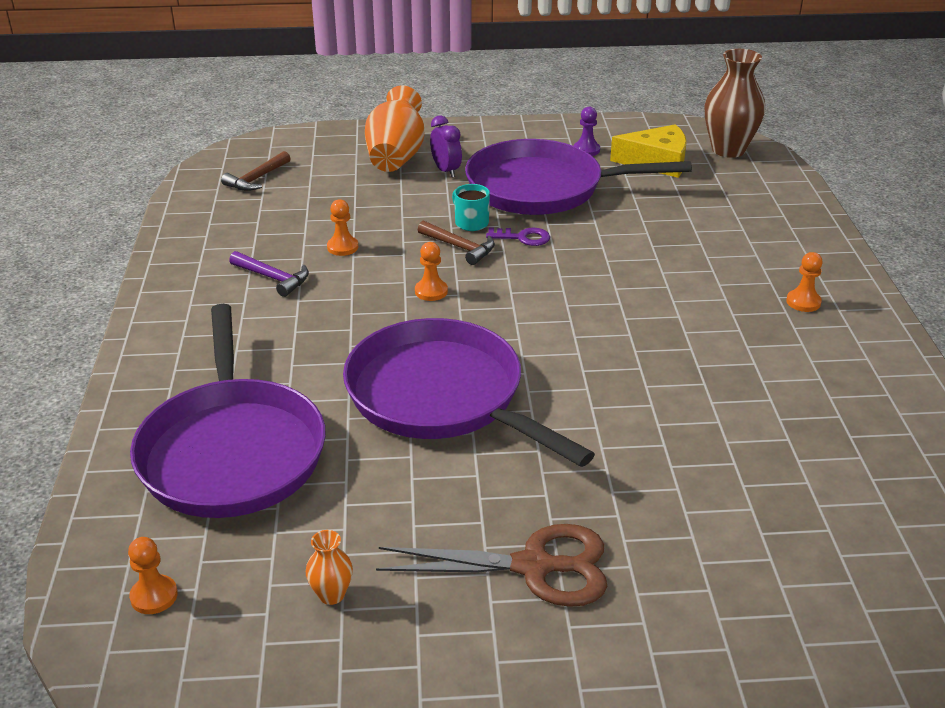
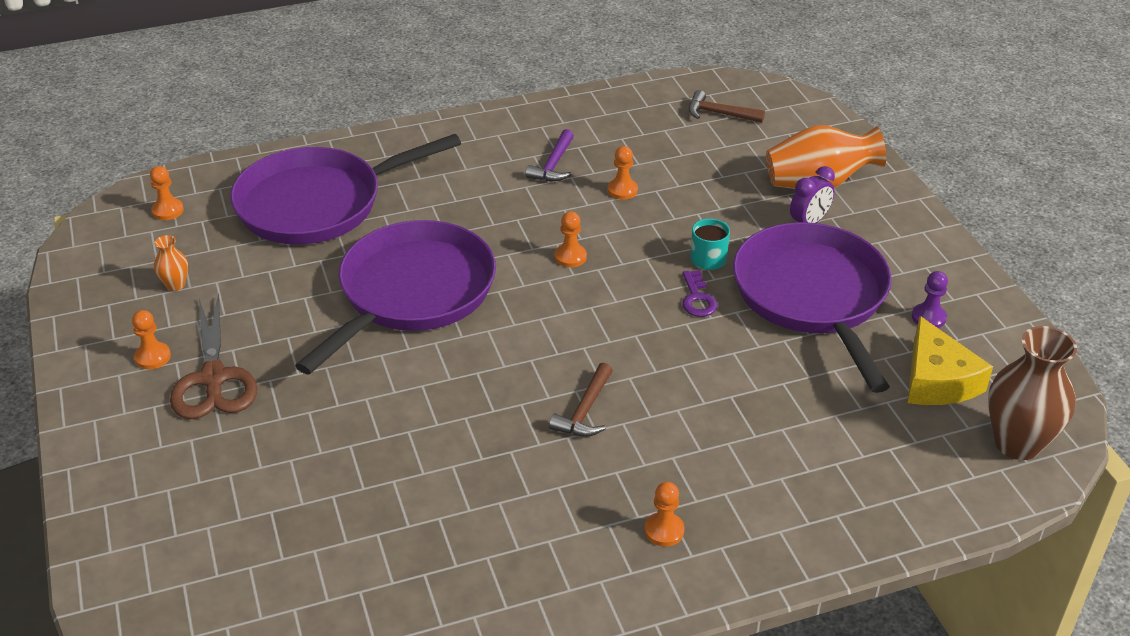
camera: 75 degrees right, 5 degrees up
brown hammer [418,221,495,265] -> brown hammer moved to [549,363,613,437]
none -> orange pawn [132,310,171,369]

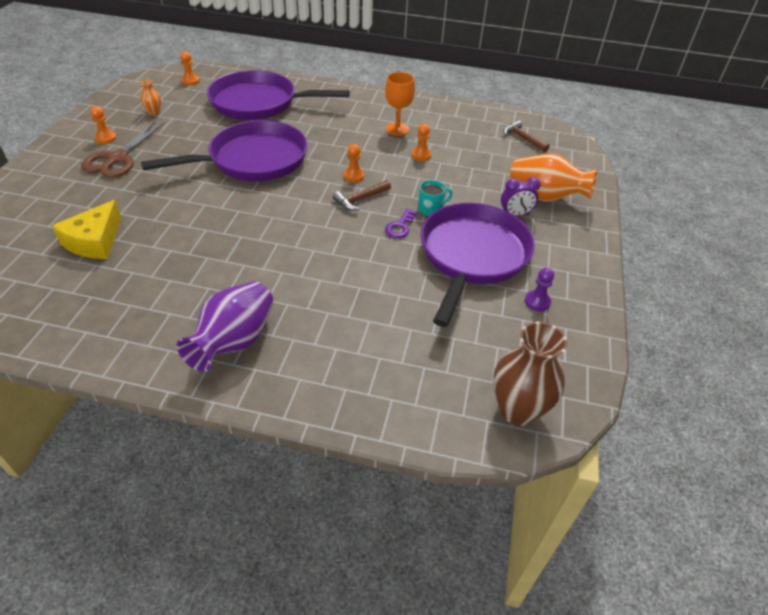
camera: 30 degrees right, 5 degrees up
purple hammer [526,129,574,181] -> orange goblet [385,72,415,136]
brown hammer [549,363,613,437] -> brown hammer moved to [333,180,391,211]
orange pawn [644,482,684,547] -> purple vase [176,281,273,372]
yellow cheese [908,316,993,405] -> yellow cheese moved to [52,200,121,259]

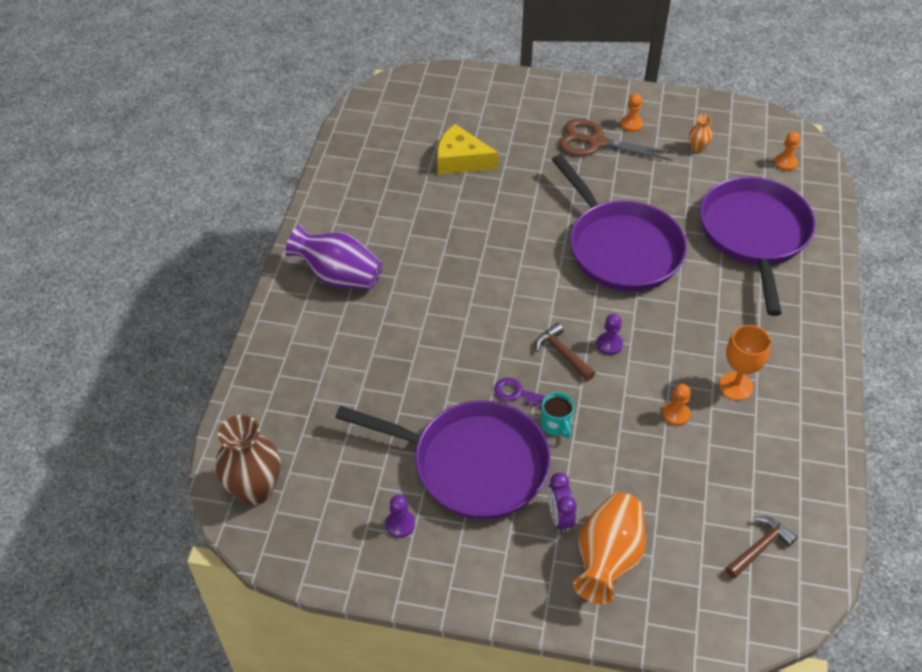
camera: 90 degrees right, 5 degrees up
orange pawn [344,144,364,182] -> purple pawn [597,313,623,355]

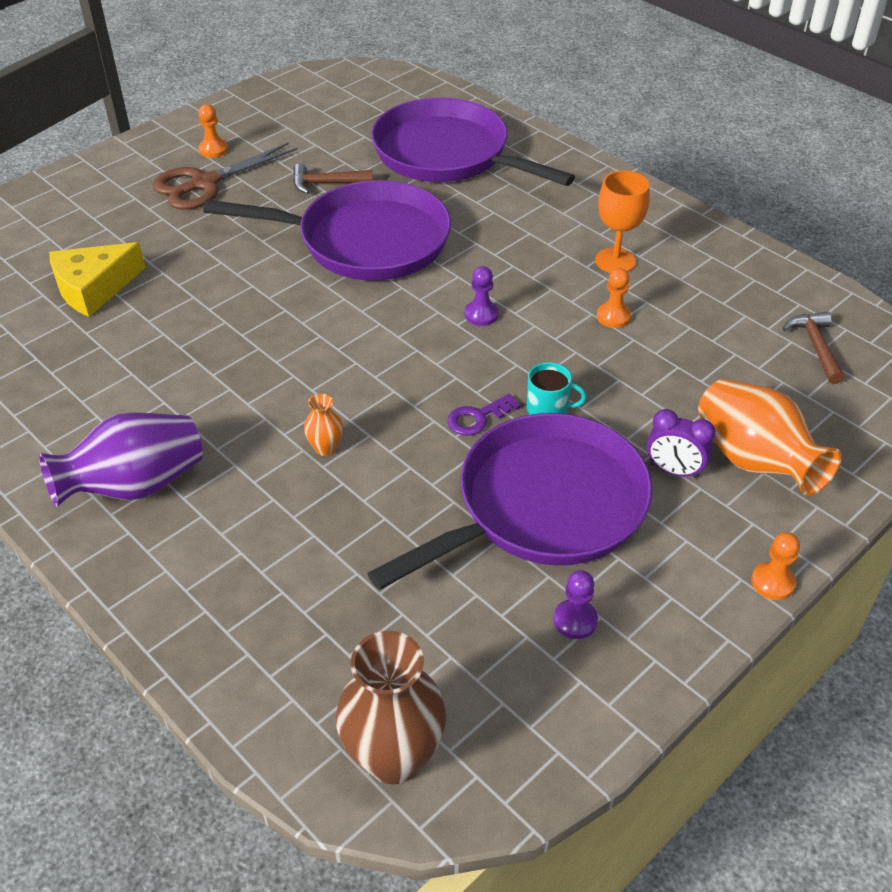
camera: 55 degrees left, 5 degrees down
brown hammer [535,323,595,381] -> brown hammer moved to [293,163,373,194]
orange vase [689,114,712,153] -> orange vase moved to [304,394,343,456]
orange pawn [774,132,800,171] -> orange pawn moved to [751,532,800,600]

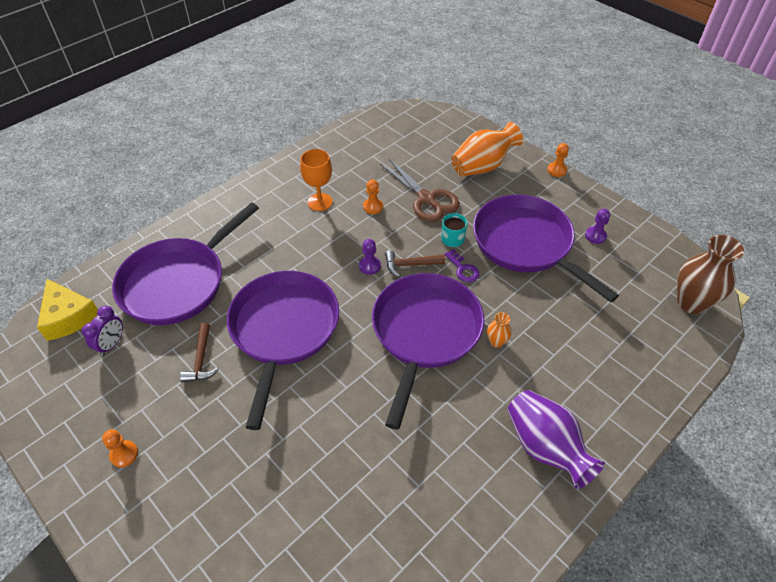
camera: 90 degrees left, 5 degrees up
yellow cheese [49,242,146,317] -> yellow cheese moved to [37,279,98,341]
brown scissors [152,142,298,210] -> brown scissors moved to [380,159,460,222]
purple clock [646,409,716,479] -> purple clock moved to [82,306,123,356]
brown hammer [782,312,845,384] -> brown hammer moved to [385,250,445,277]
none -> purple pan [372,273,484,430]

